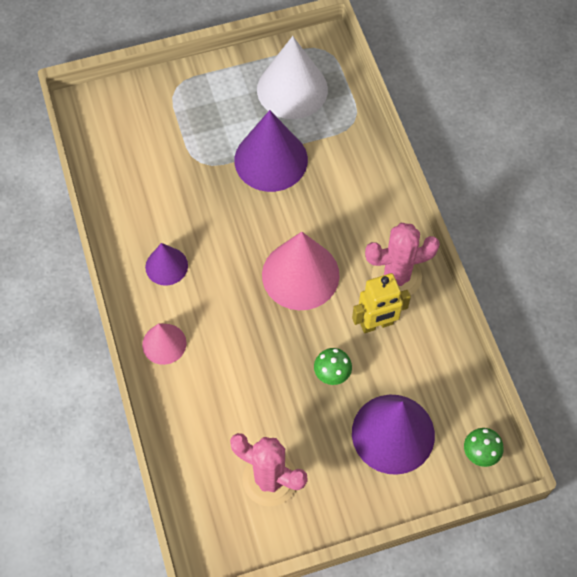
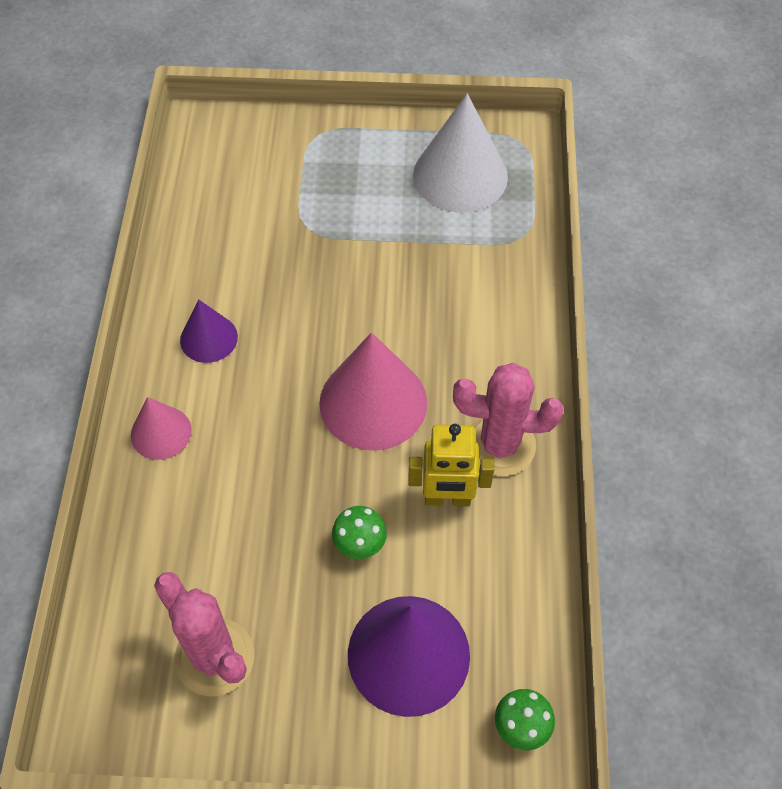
camera: 20 degrees right, 5 degrees down
purple cone [234,110,308,192] -> none

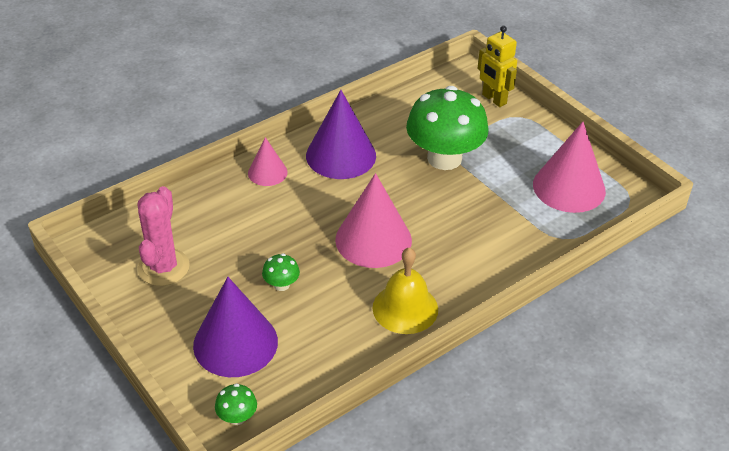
camera: 50 degrees right, 15 degrees down
purple cone [180,299,238,363] -> purple cone [306,90,376,179], size x1.81
yellow robot [408,424,495,506] -> yellow robot moved to [478,26,517,107]
white cone [413,93,508,213] -> pink cone [533,122,606,213]
pink cactus [453,363,564,476] -> yellow bell [372,247,438,334]
none -> green mushroom [406,86,489,170]

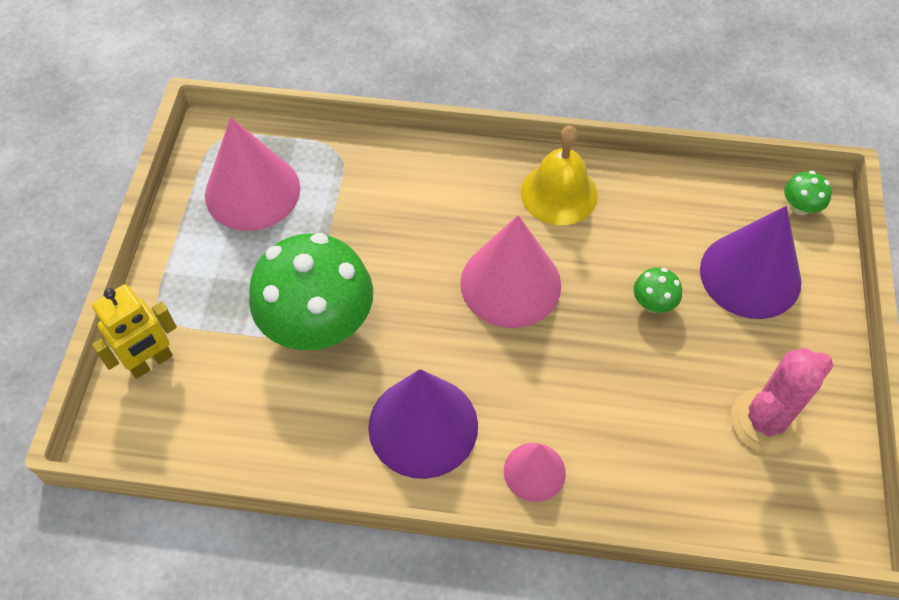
camera: 135 degrees left, 15 degrees up
yellow robot [478,26,517,107] -> yellow robot turned 45 degrees clockwise [92,284,177,379]

